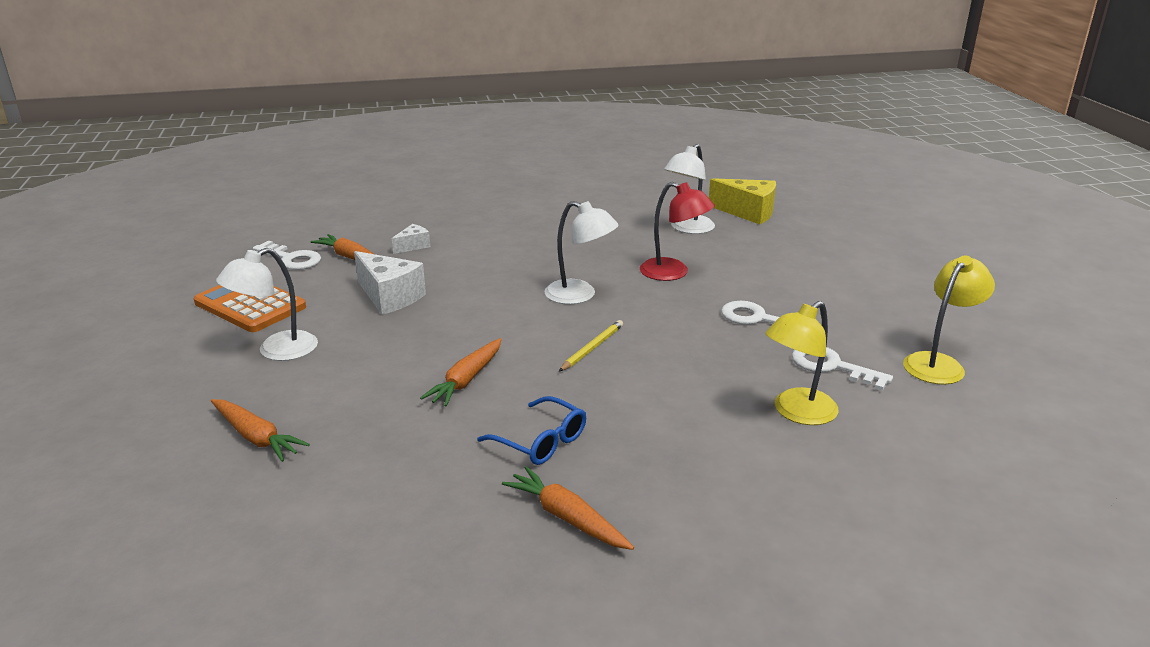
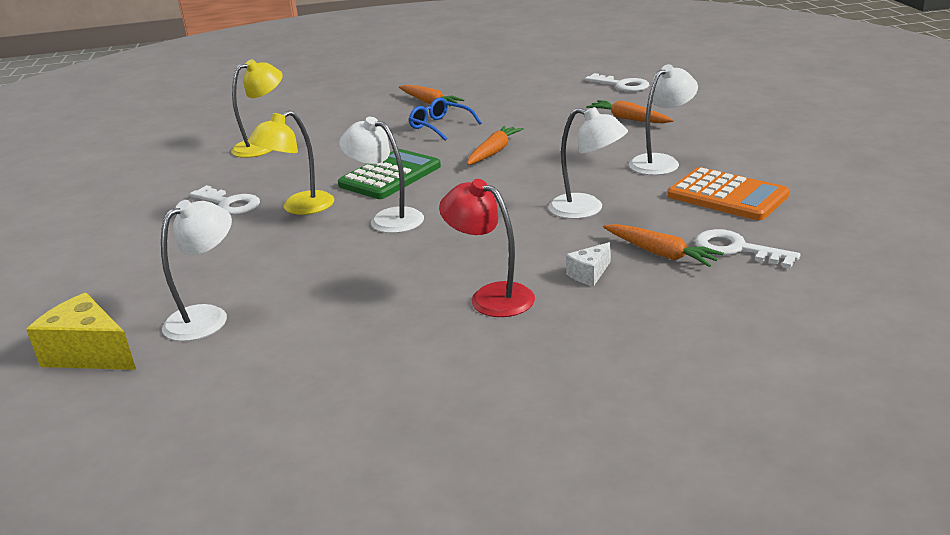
camera: 175 degrees left, 0 degrees up
white cheese [354,251,426,315] -> white lamp [549,107,628,219]
yellow pencil [559,320,623,371] -> green calculator [338,149,441,199]
red lamp [640,182,715,281] -> red lamp moved to [439,179,535,317]
white key [792,347,893,391] -> white key moved to [585,73,649,92]
yellow lamp [903,256,995,385] -> yellow lamp moved to [247,110,334,215]

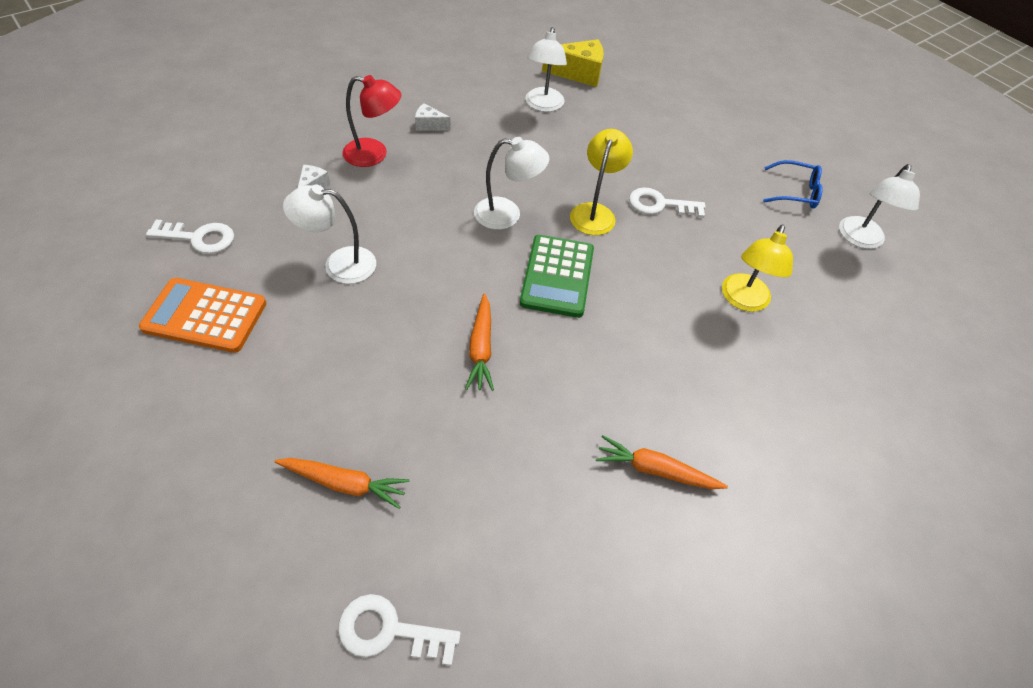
camera: 145 degrees right, 25 degrees up
blue glasses [409,98,482,141] -> blue glasses moved to [763,160,823,209]
orange carrot [603,224,724,267] -> none
white lamp [629,64,698,175] -> white lamp moved to [839,164,920,249]
none -> white cheese [415,103,451,131]

